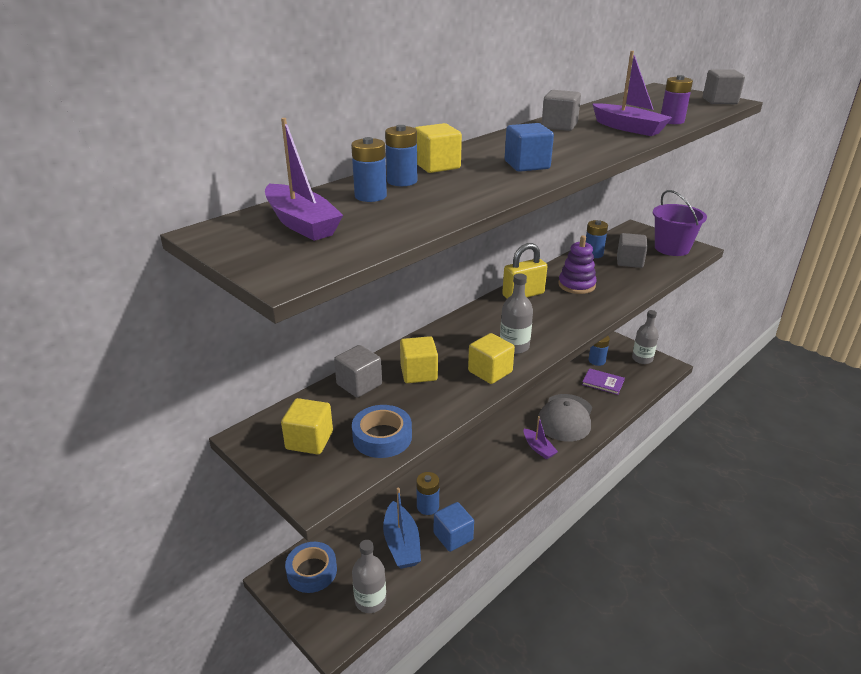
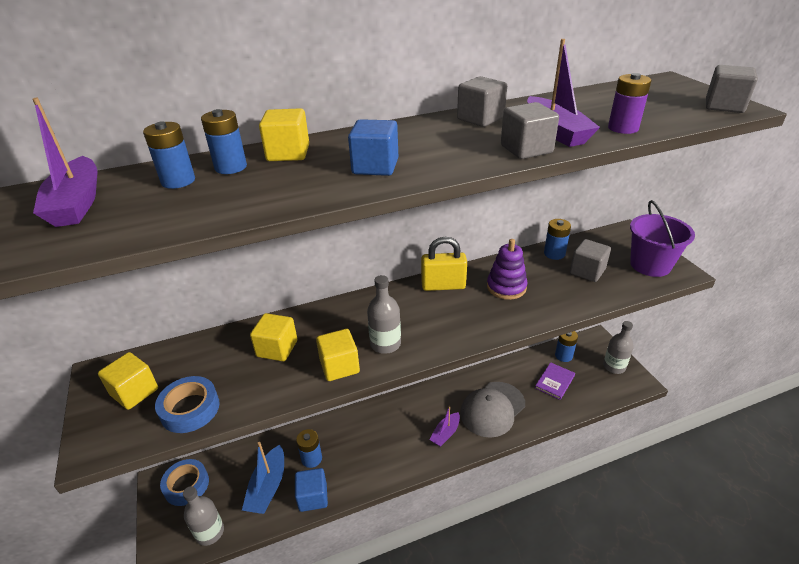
camera: 25 degrees right, 5 degrees up
grey cube [334,345,382,398] -> grey cube moved to [501,102,559,159]
purple boat [524,416,558,459] -> purple boat turned 45 degrees clockwise [430,406,460,447]
purple book [582,368,625,395] -> purple book turned 75 degrees clockwise [535,362,575,400]

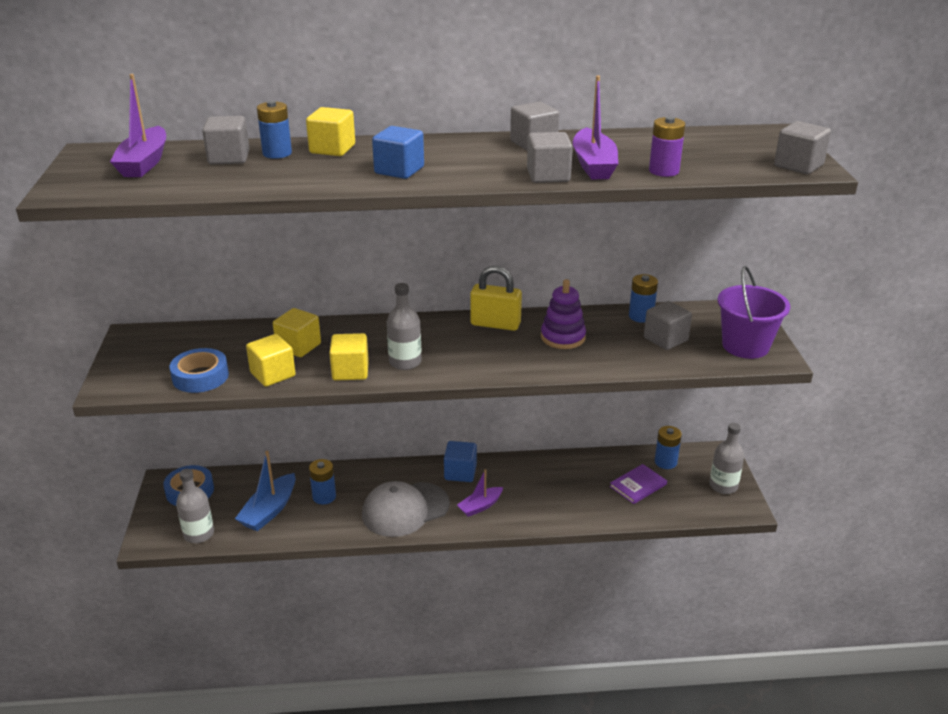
camera: 15 degrees right, 5 degrees down
yellow cube [98,352,158,410] -> yellow cube moved to [246,334,295,387]
blue battery [143,121,195,189] -> grey cube [202,116,250,165]
blue cube [295,468,328,512] -> blue cube moved to [444,441,477,482]
grey cap [460,382,525,438] -> grey cap moved to [362,481,450,537]

